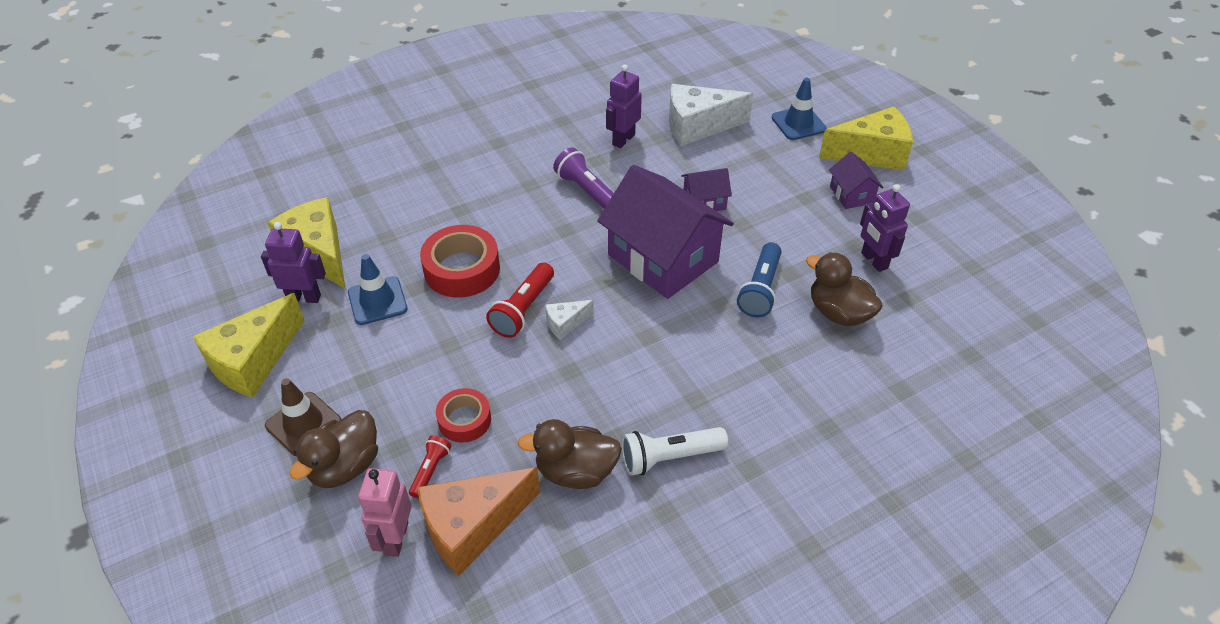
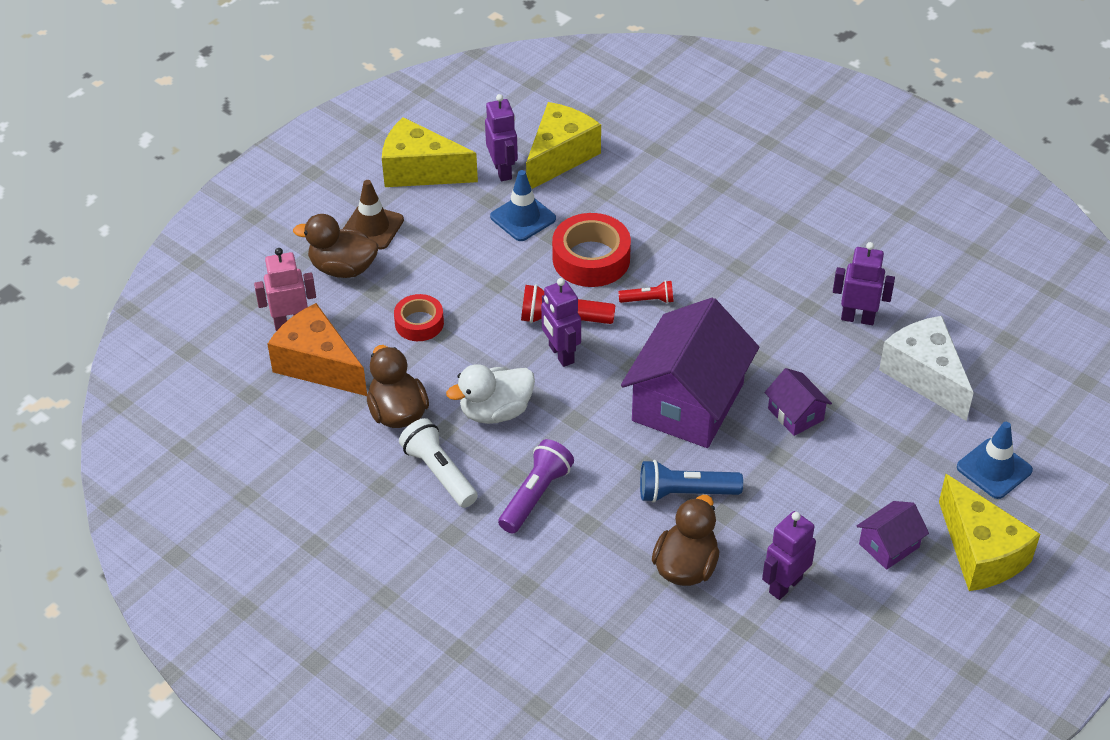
camera: 70 degrees right, 0 degrees up
red flashlight [409,435,451,498] -> red flashlight moved to [618,280,674,303]
white cheese [545,300,594,340] -> purple robot [541,278,581,367]
purple flashlight [553,147,614,209] -> purple flashlight moved to [498,439,574,533]
none -> white duck [446,364,535,424]

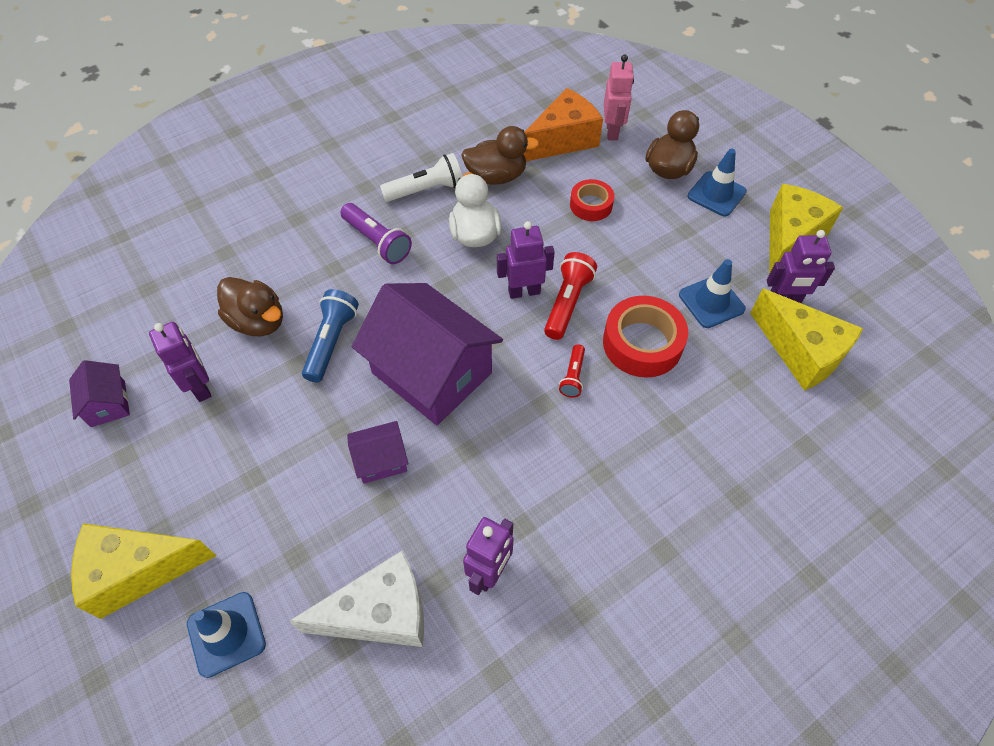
camera: 105 degrees right, 10 degrees up
brown traffic cone [343,180,404,250] -> blue traffic cone [688,149,747,216]
purple house [857,501,929,570] -> purple house moved to [69,360,130,427]

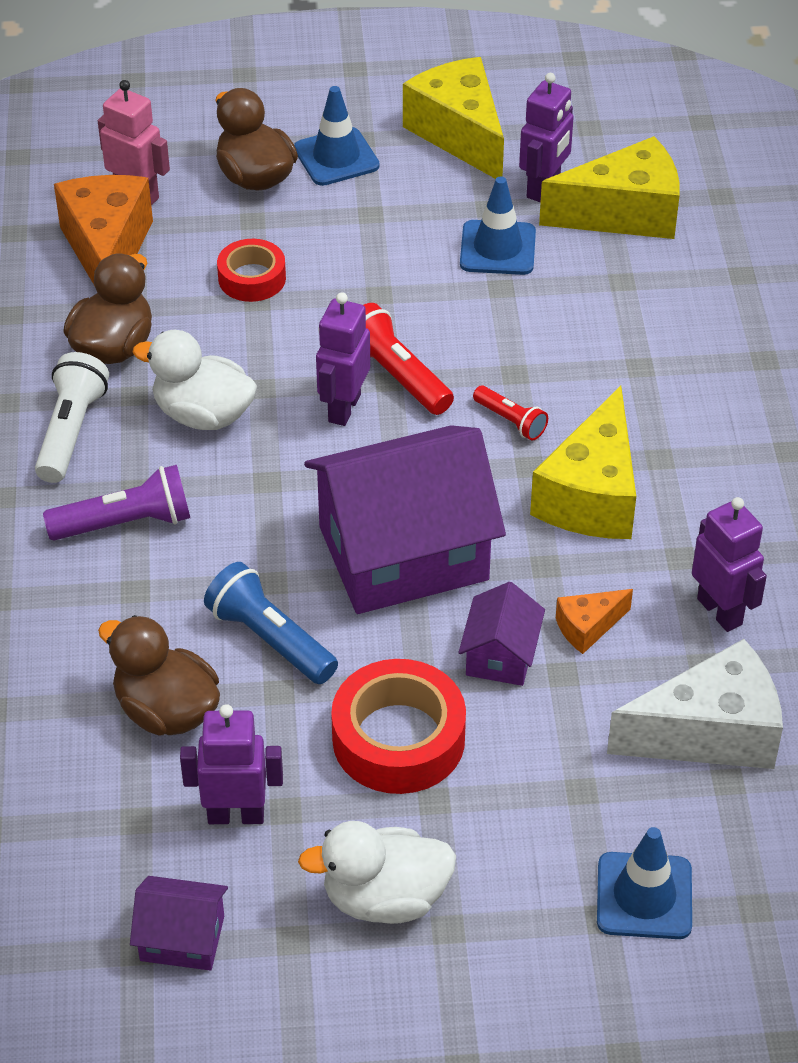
camera: 60 degrees left, 10 degrees down
yellow cheese [71,523,216,619] -> yellow cheese moved to [530,386,636,539]
brown duck [217,277,283,336] -> brown duck turned 120 degrees counterclockwise [98,615,220,736]
white cheese [289,550,424,647] -> white cheese turned 60 degrees clockwise [607,639,783,769]
red tape [603,296,688,378] -> red tape moved to [331,659,466,794]
none -> white duck [298,821,456,924]
none -> orange cheese [556,589,633,654]

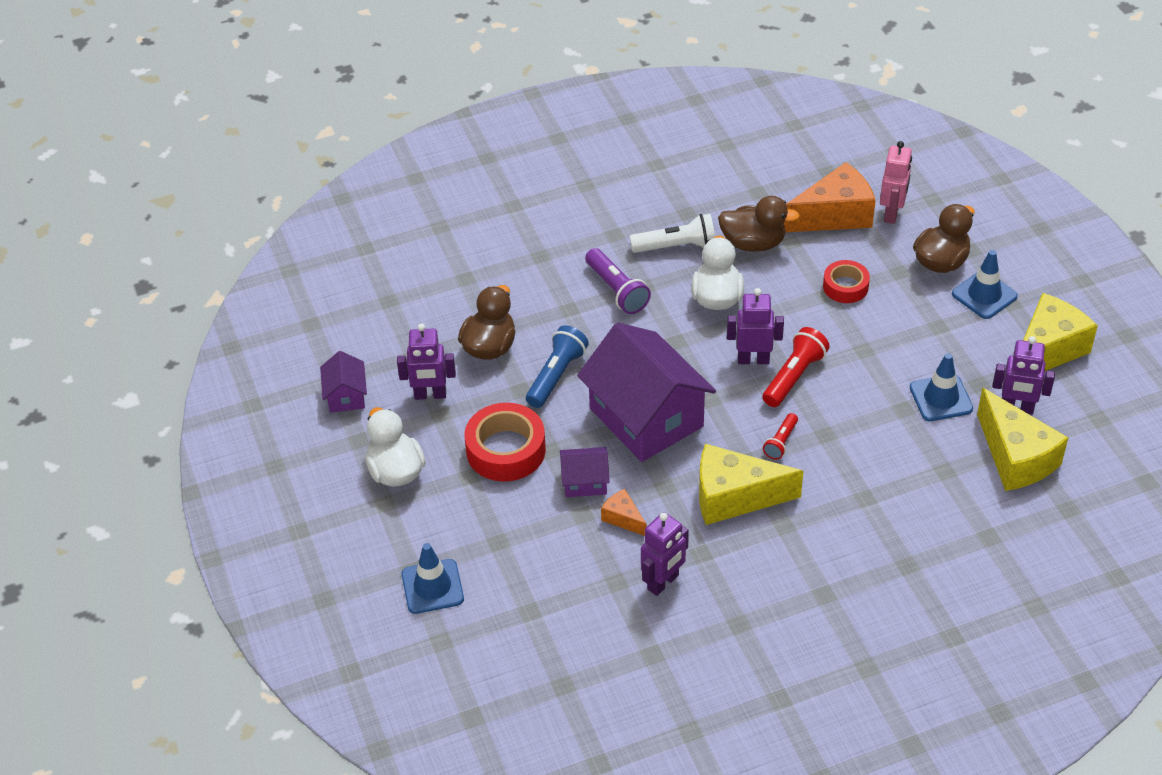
camera: 75 degrees right, 0 degrees up
purple robot [180,704,283,824] -> purple robot turned 105 degrees clockwise [397,323,456,400]
white cheese [607,639,783,769] -> none

